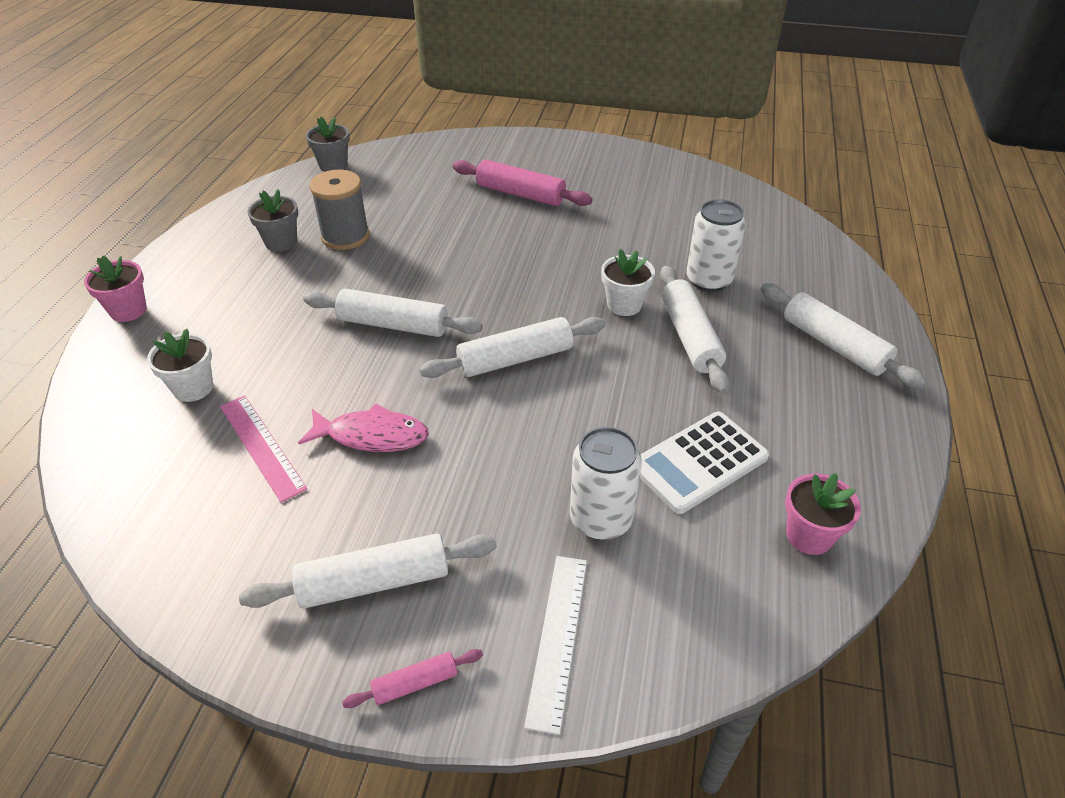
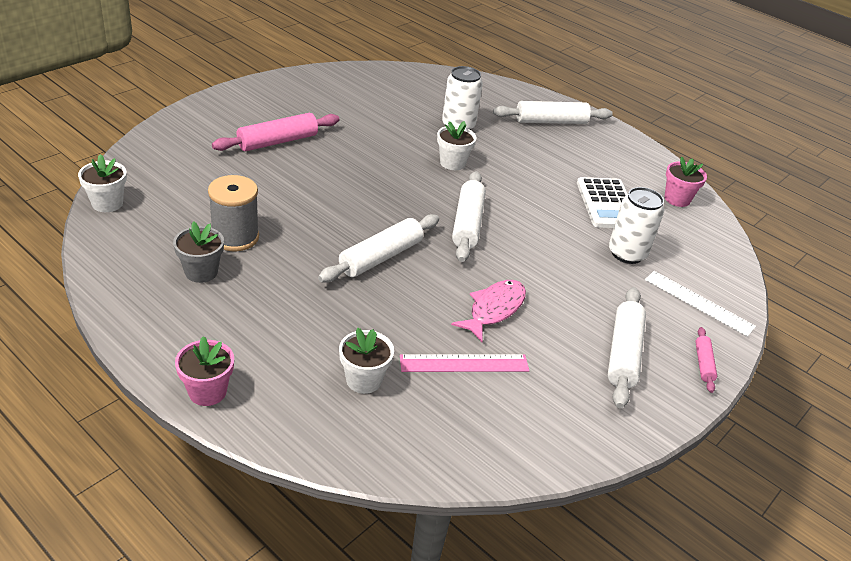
camera: 65 degrees left, 5 degrees down
grey flower pot [306,117,350,172] -> white flower pot [78,154,127,212]
white rolling pin [660,266,730,394] -> none

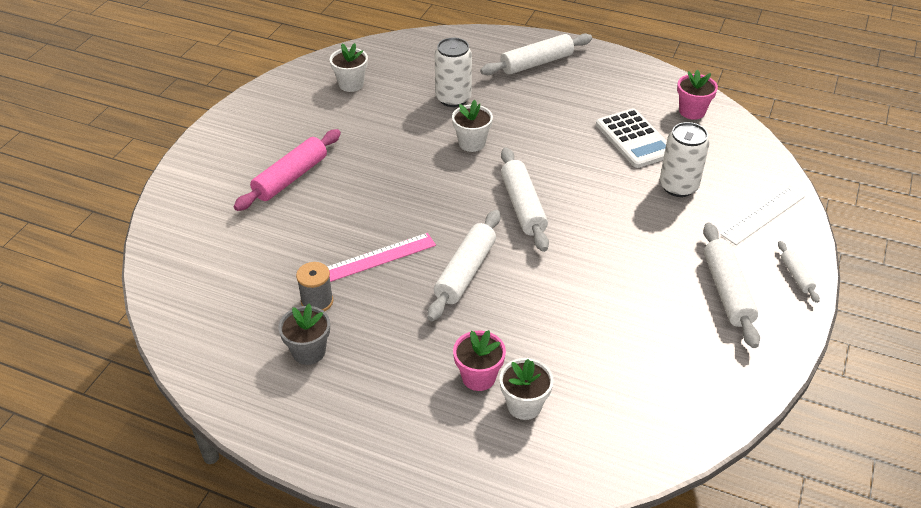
camera: 15 degrees left, 5 degrees up
white flower pot [78,154,127,212] -> white flower pot moved to [330,43,368,92]
pink flower pot [175,336,234,406] -> pink flower pot moved to [453,330,506,391]
grey spool [208,175,259,251] -> grey spool [296,262,333,312], size x0.66
pink ruler [400,354,529,372] -> pink ruler moved to [327,233,436,282]
pink fish [451,280,526,342] -> none
white ruler [645,271,756,337] -> white ruler turned 60 degrees counterclockwise [721,187,805,245]
pink rolling pin [695,327,717,393] -> white rolling pin [778,241,820,303]

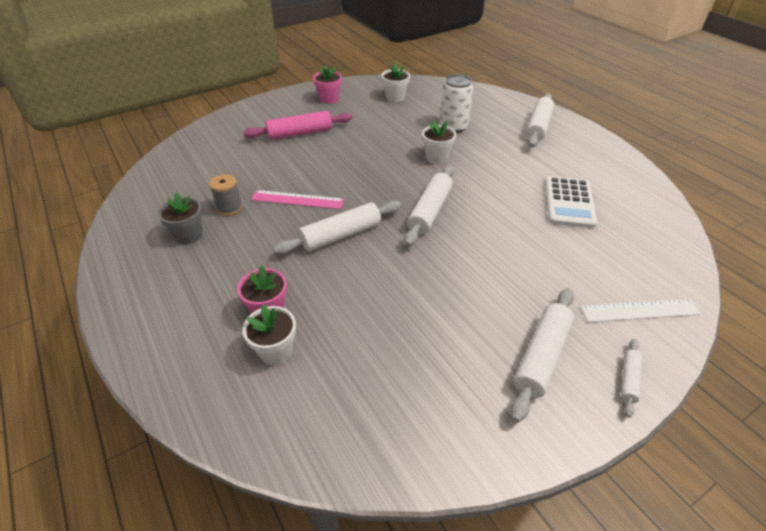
camera: 35 degrees right, 0 degrees up
white rolling pin [480,33,592,75] -> white rolling pin turned 75 degrees counterclockwise [526,93,554,147]
white can [660,122,710,197] -> none
pink flower pot [677,69,718,120] -> pink flower pot moved to [313,65,342,104]

